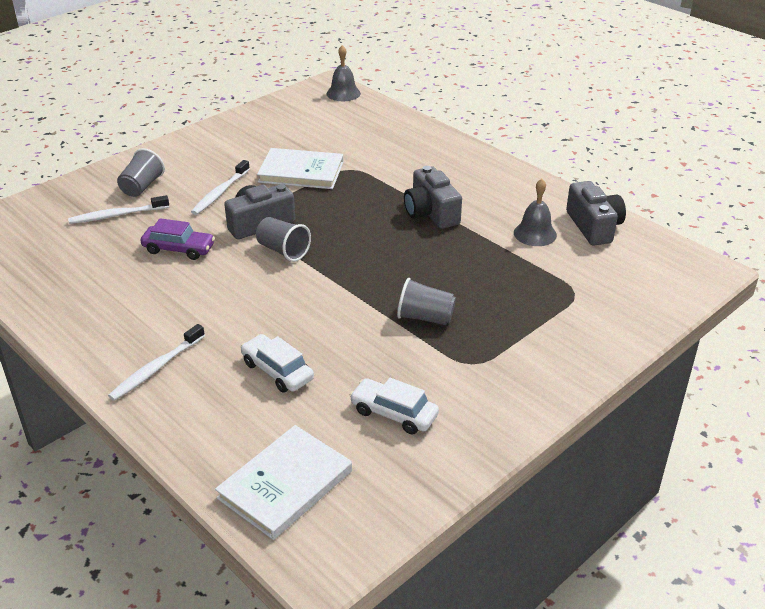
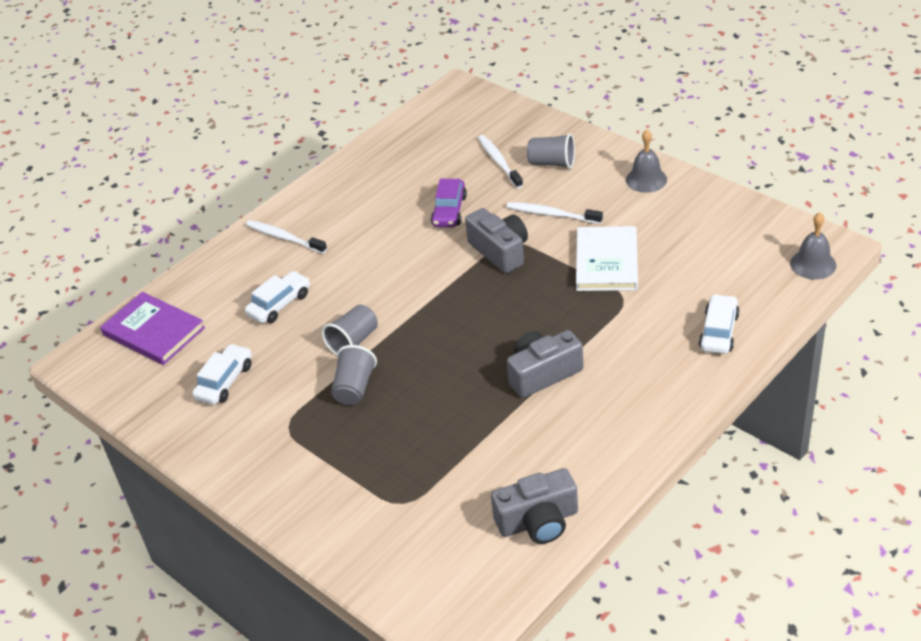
camera: 90 degrees right, 5 degrees up
white book [215,425,352,540] -> purple book [100,292,205,365]
grey cup [256,217,311,262] -> grey cup moved to [322,305,378,355]
grey bell [514,179,557,246] -> grey bell moved to [626,130,667,193]
none -> white car [699,294,740,354]

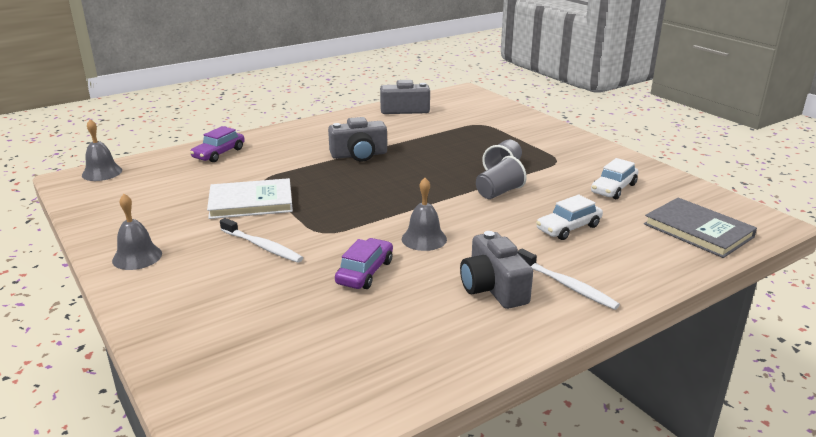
camera: 170 degrees left, 15 degrees down
purple book [100,292,205,365] -> grey book [644,198,757,258]
grey camera [465,208,528,273] -> grey camera moved to [460,231,533,309]
white toothbrush [478,135,523,188] -> none
grey cup [527,133,575,169] -> none
white book [576,226,638,291] -> white book turned 60 degrees clockwise [207,178,293,219]
white car [699,294,740,354] -> purple car [190,126,245,162]
none -> grey bell [402,178,447,251]

